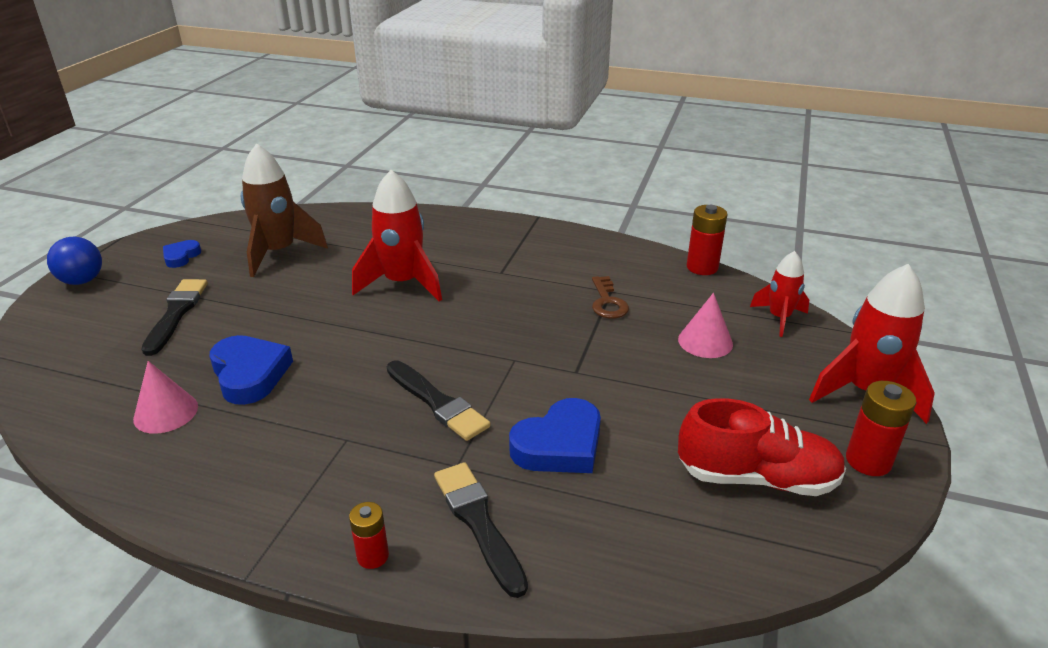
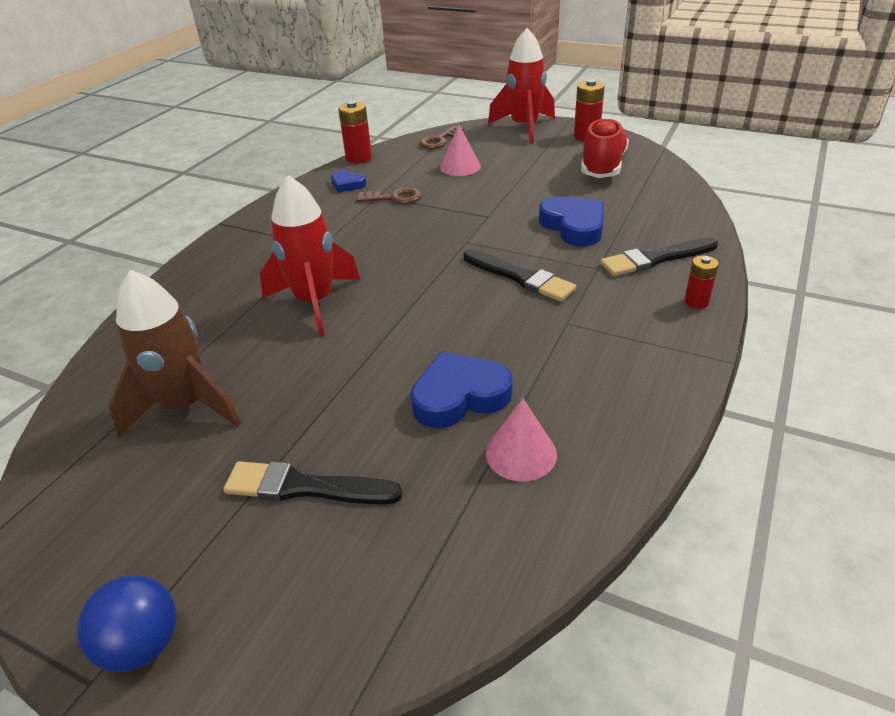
camera: 80 degrees left, 5 degrees up
blue heart [163,240,201,268] -> blue heart moved to [331,170,366,193]
black brush [387,360,490,441] -> black brush turned 75 degrees clockwise [464,249,576,302]
red rocket [750,251,809,337] -> brown key [419,126,464,149]

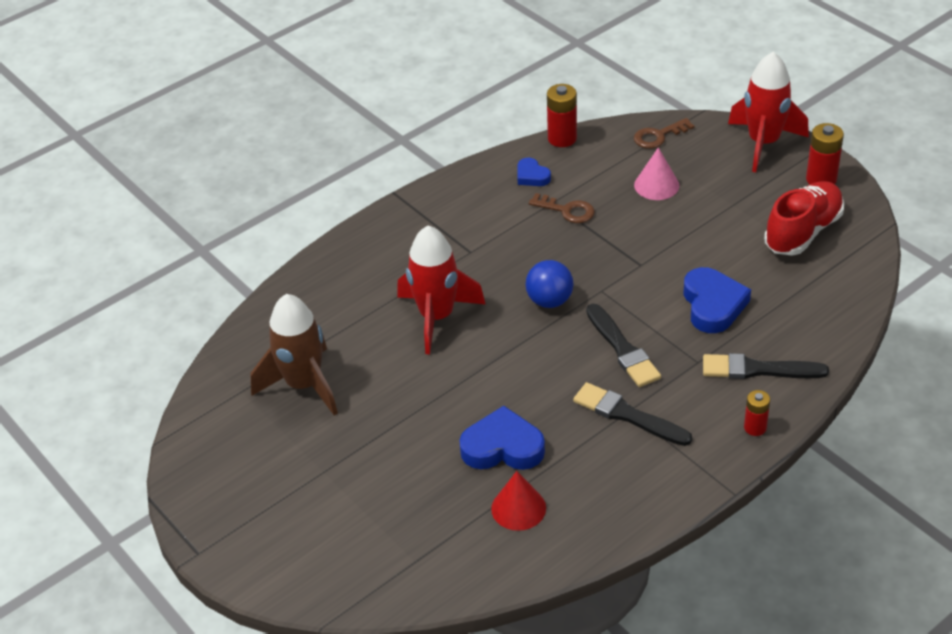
camera: 25 degrees right, 5 degrees up
blue ball [77,575,176,672] -> blue ball moved to [525,260,573,308]
black brush [224,461,403,505] -> black brush moved to [573,382,692,446]
pink cone [486,398,557,482] -> red cone [491,471,546,531]

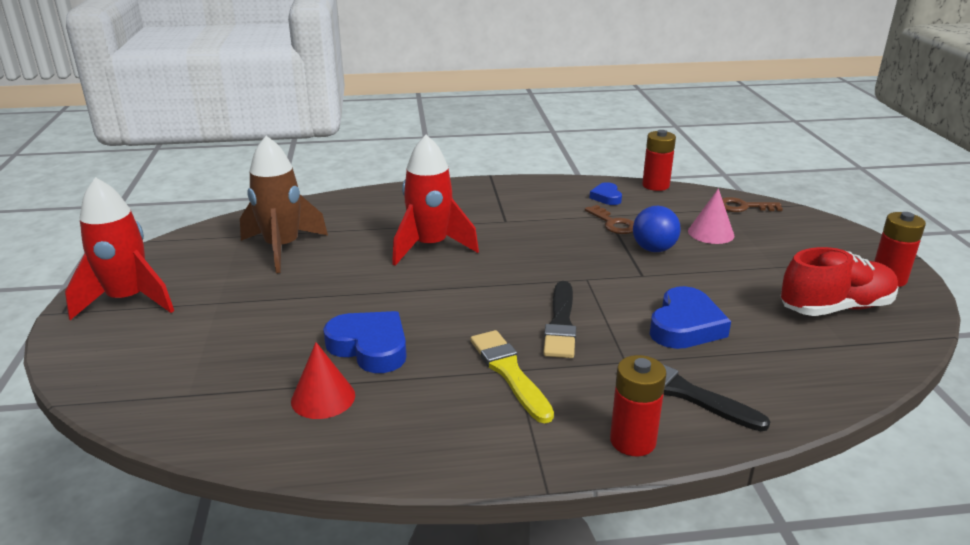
camera: 30 degrees right, 15 degrees down
blue ball [525,260,573,308] -> blue ball moved to [633,206,681,252]
black brush [573,382,692,446] -> yellow brush [470,330,554,423]
red rocket [728,52,809,172] -> red rocket moved to [65,177,174,320]
red battery [744,390,770,436] -> red battery [610,355,667,456], size x1.58

